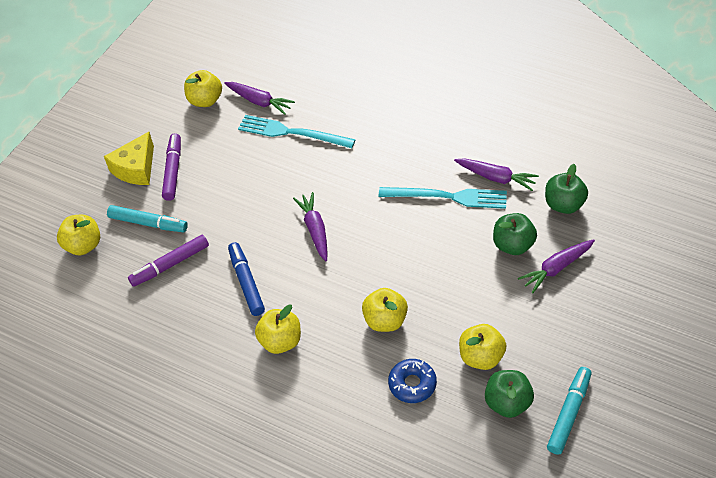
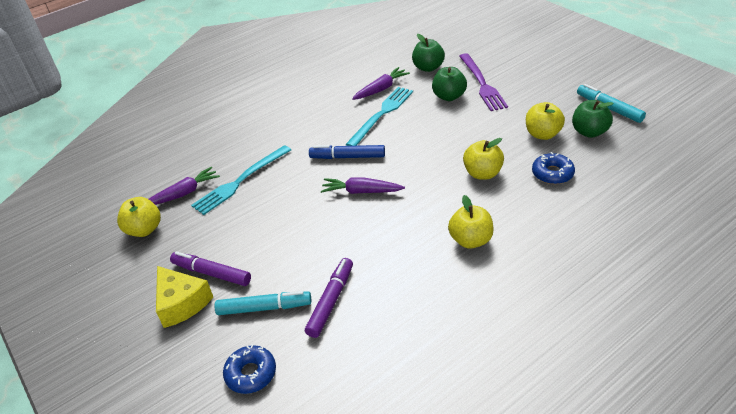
camera: 65 degrees left, 10 degrees down
yellow apple [57,215,100,255] -> blue donut [223,344,276,394]
turquoise marker [107,205,188,232] -> turquoise marker turned 45 degrees clockwise [215,291,311,315]
purple marker [128,235,209,287] -> purple marker turned 150 degrees counterclockwise [305,258,353,338]
blue marker [228,242,265,316] -> blue marker moved to [309,145,385,159]
purple carrot [518,239,595,293] -> purple fork [459,53,508,111]

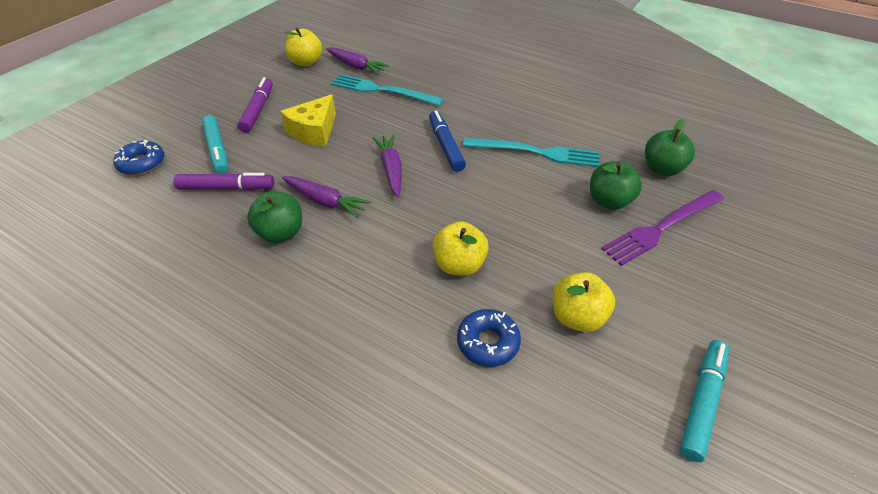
camera: 65 degrees right, 5 degrees up
yellow cheese [156,266,213,328] -> yellow cheese moved to [281,95,336,147]
purple carrot [352,67,410,100] -> purple carrot moved to [282,176,371,218]
yellow apple [448,195,494,249] -> none
green apple [572,100,614,138] -> green apple moved to [247,191,302,243]

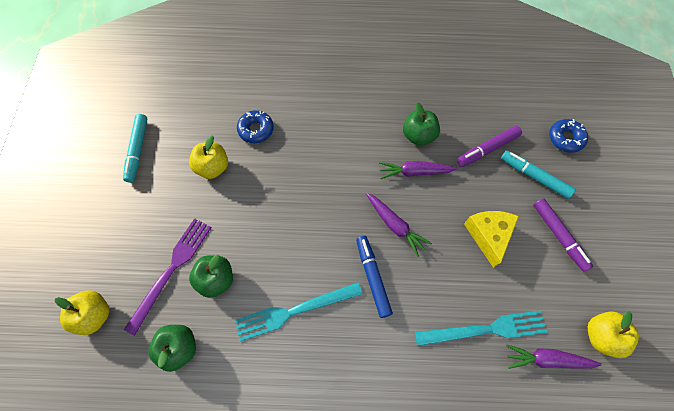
camera: 150 degrees right, 20 degrees up
blue marker [429,110,466,172] -> blue marker turned 150 degrees counterclockwise [356,236,393,318]
yellow apple [433,221,489,276] -> yellow apple moved to [55,290,109,335]

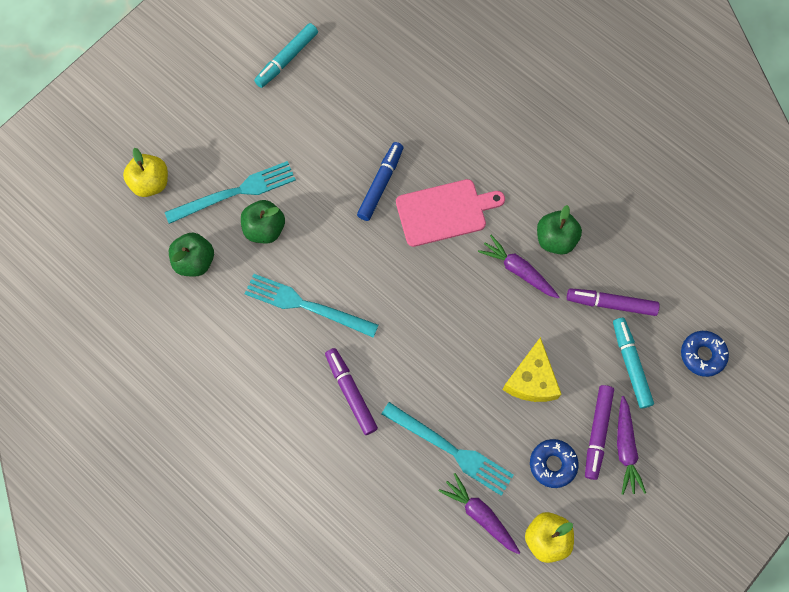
camera: 40 degrees right, 5 degrees up
purple fork [124,218,212,336] -> turquoise fork [165,161,296,224]
yellow apple [189,136,228,179] -> none
blue donut [237,110,274,143] -> blue donut moved to [530,439,579,488]
blue marker [356,236,393,318] -> blue marker moved to [357,142,403,221]
purple carrot [366,193,432,257] -> purple carrot moved to [617,396,646,495]
yellow cheese [464,211,519,268] -> yellow cheese turned 150 degrees clockwise [502,337,561,402]
none -> purple marker [325,348,378,435]
none -> pink cutting board [396,179,505,247]

